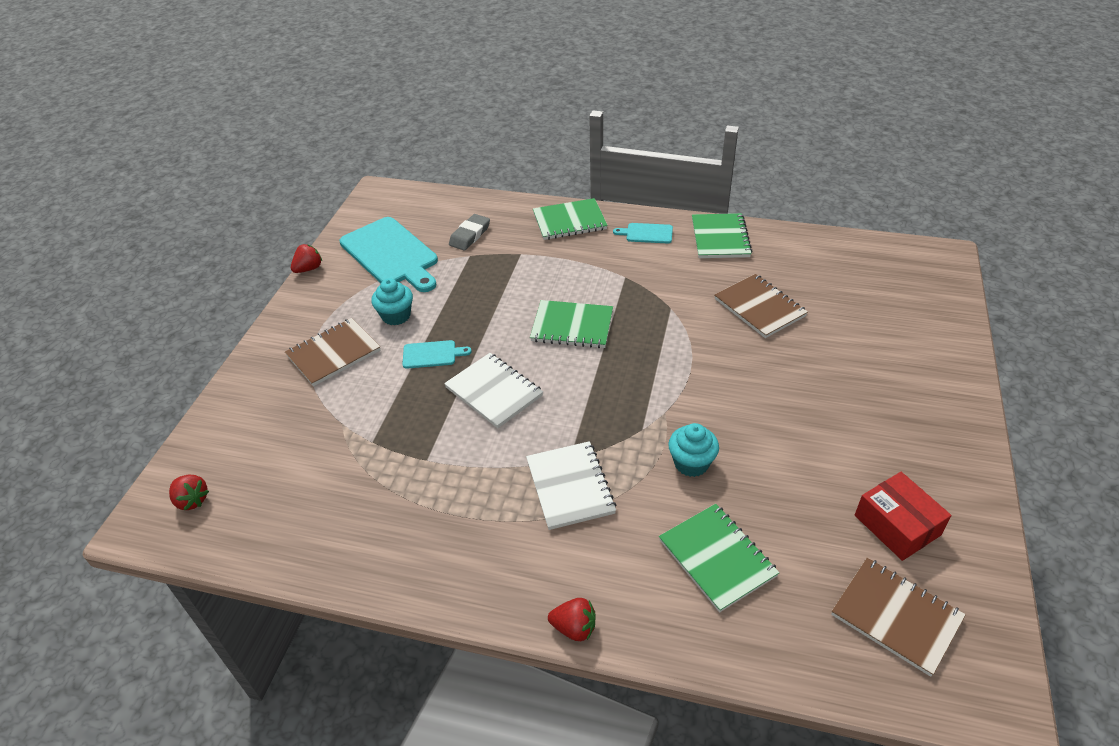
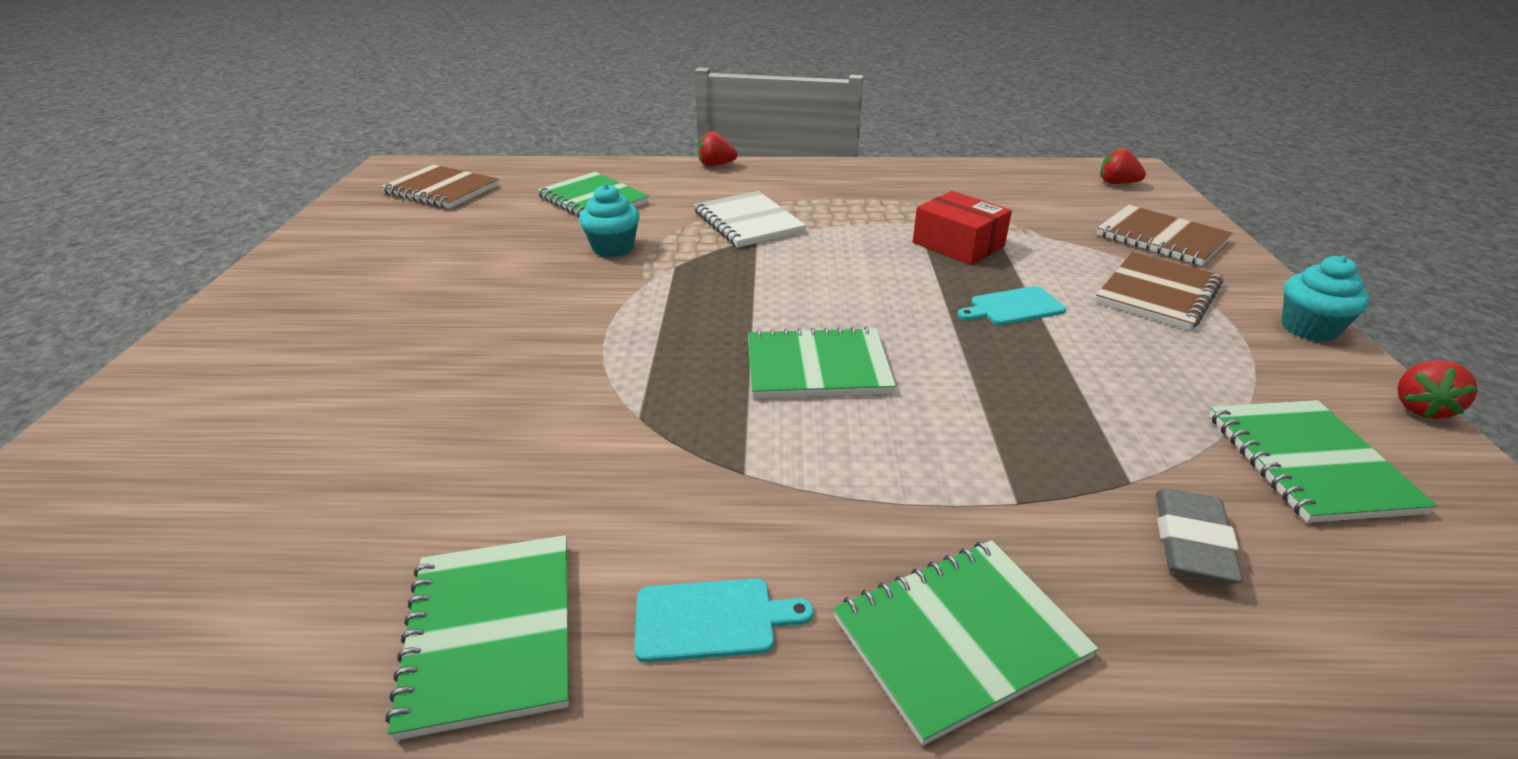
camera: 165 degrees right, 10 degrees down
turquoise cutting board [340,217,438,292] -> green notebook [1209,400,1437,523]
turquoise cupcake [371,278,413,325] -> turquoise cupcake moved to [1281,255,1370,342]
white notebook [444,353,543,429] -> none
brown notebook [715,274,808,338] -> brown notebook moved to [1097,205,1233,266]
red box [855,472,952,561] -> red box moved to [913,191,1012,265]

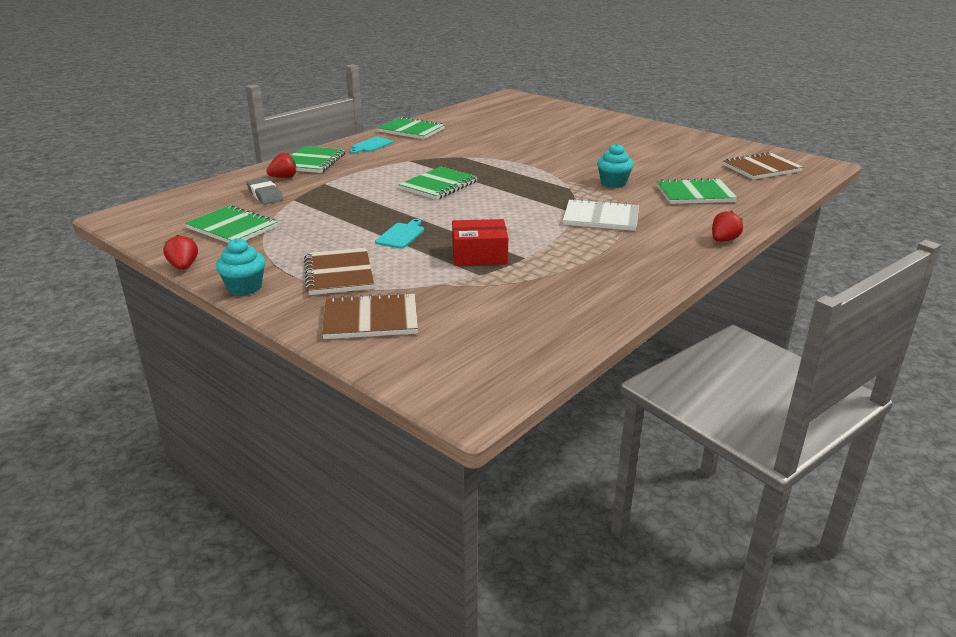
camera: 130 degrees right, 5 degrees down
red strawberry [1100,148,1146,184] -> red strawberry moved to [266,153,296,178]

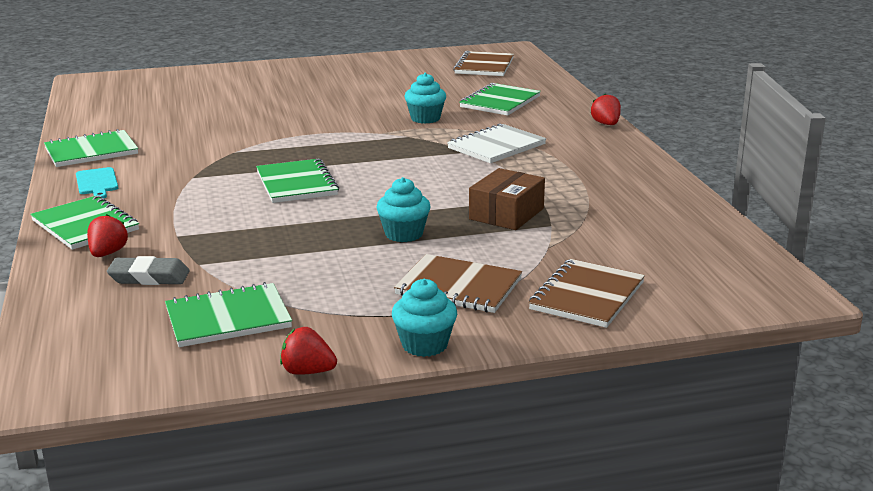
camera: 55 degrees left, 5 degrees down
turquoise cutting board [375,219,424,249] -> turquoise cupcake [376,177,430,242]
red box [452,219,508,266] -> brown box [469,168,545,230]

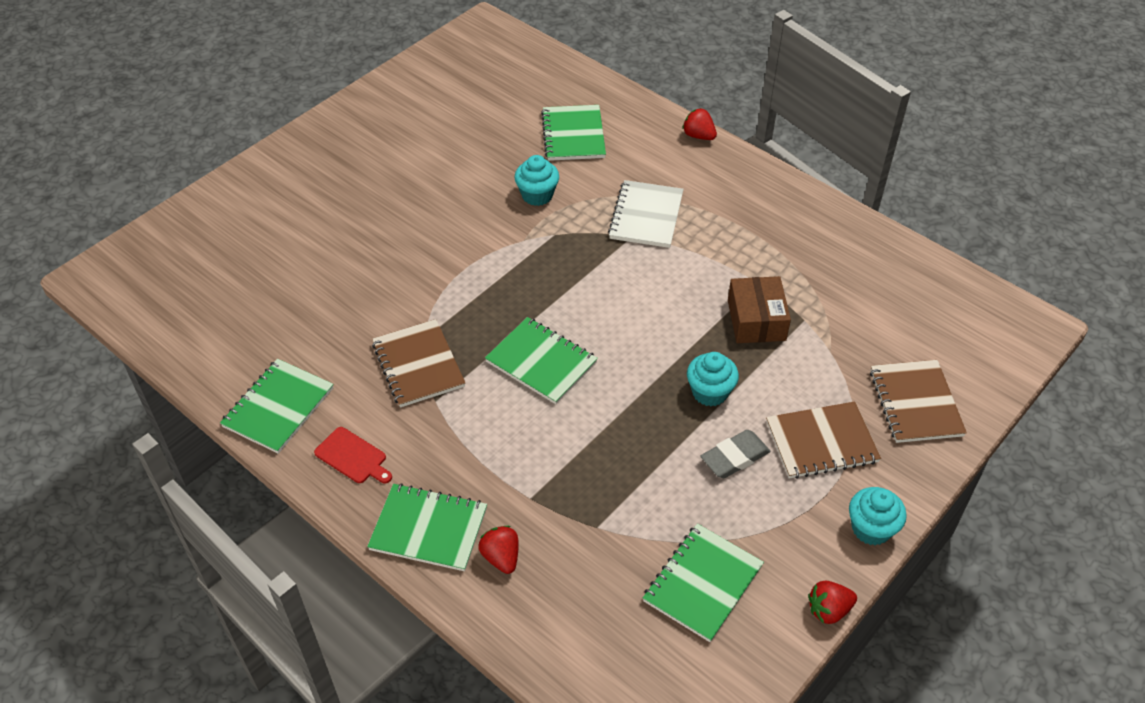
camera: 35 degrees left, 25 degrees up
turquoise cutting board [76,167,118,198] -> red cutting board [314,427,392,483]
grey eraser [107,256,190,285] -> grey eraser moved to [700,430,770,478]
brown notebook [453,51,514,76] -> brown notebook moved to [372,319,465,408]

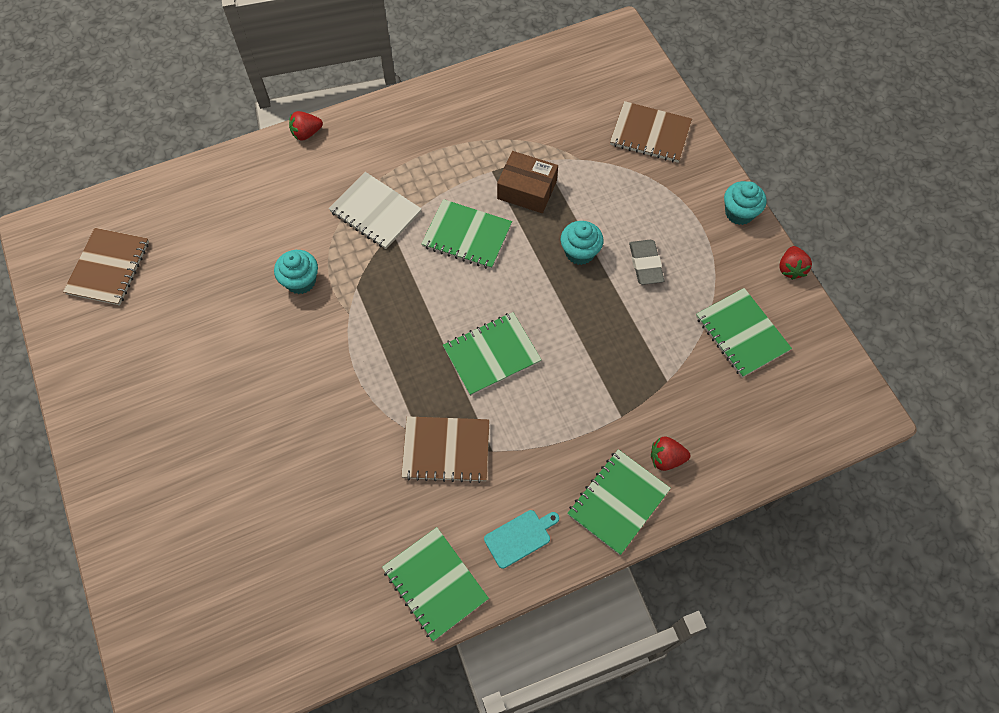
camera: 65 degrees left, 15 degrees up
red cutting board [314,427,392,483] -> turquoise cutting board [484,510,559,569]
green notebook [541,105,606,161] -> green notebook moved to [421,199,512,269]
brown notebook [766,401,881,479] -> brown notebook moved to [63,228,149,306]

